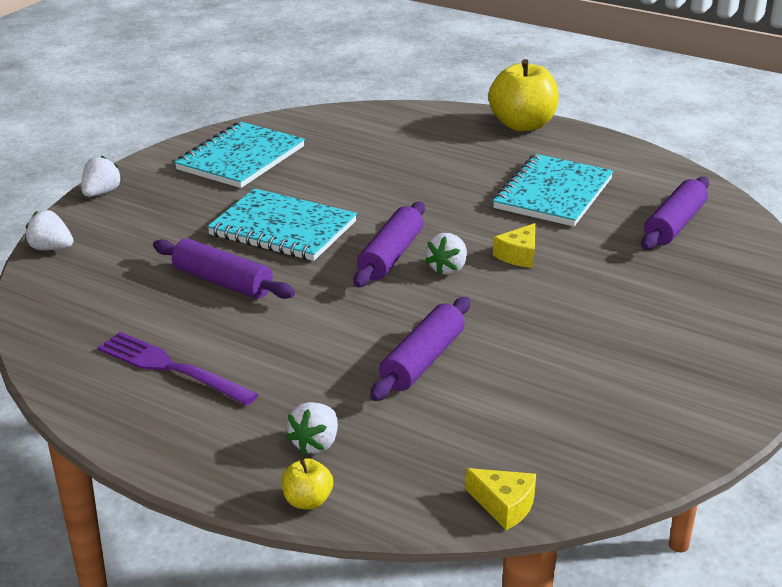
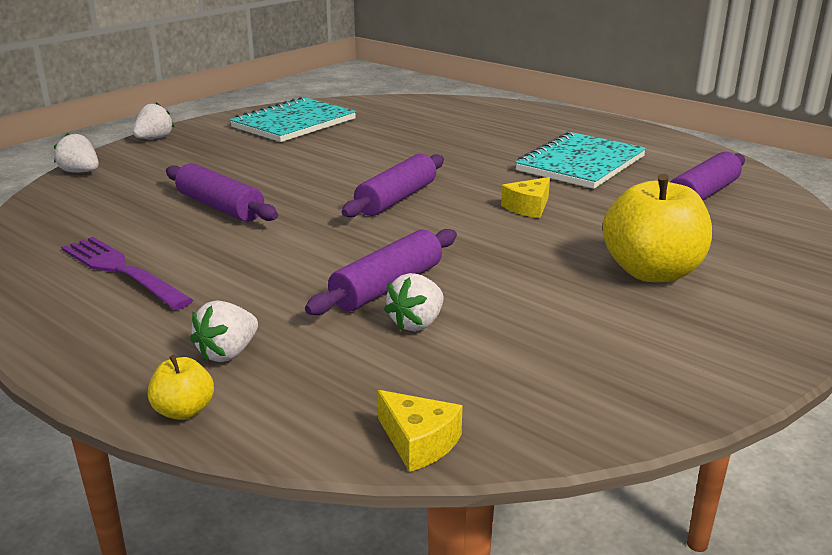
camera: 10 degrees right, 5 degrees down
turquoise notebook [207,188,357,261] -> none
white strawberry [425,233,467,275] -> white strawberry moved to [384,273,443,331]
yellow apple [488,59,559,132] -> yellow apple moved to [603,174,712,282]

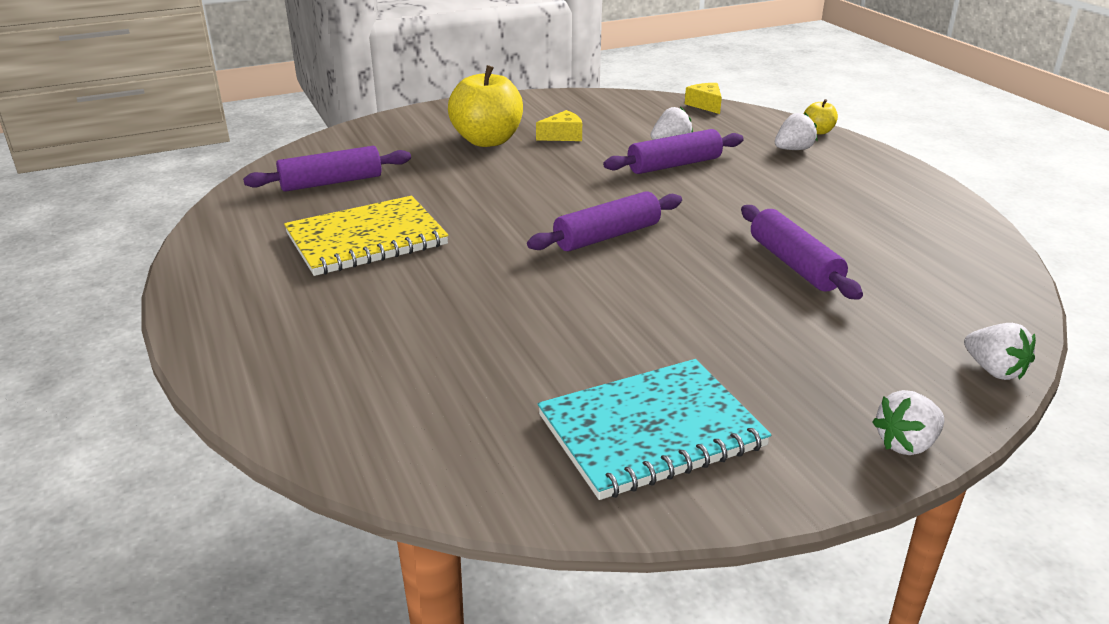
camera: 155 degrees left, 5 degrees up
purple fork [61,237,193,310] -> none
yellow cheese [501,177,550,218] -> yellow cheese moved to [536,110,582,141]
turquoise notebook [515,131,646,189] -> yellow notebook [284,196,449,276]

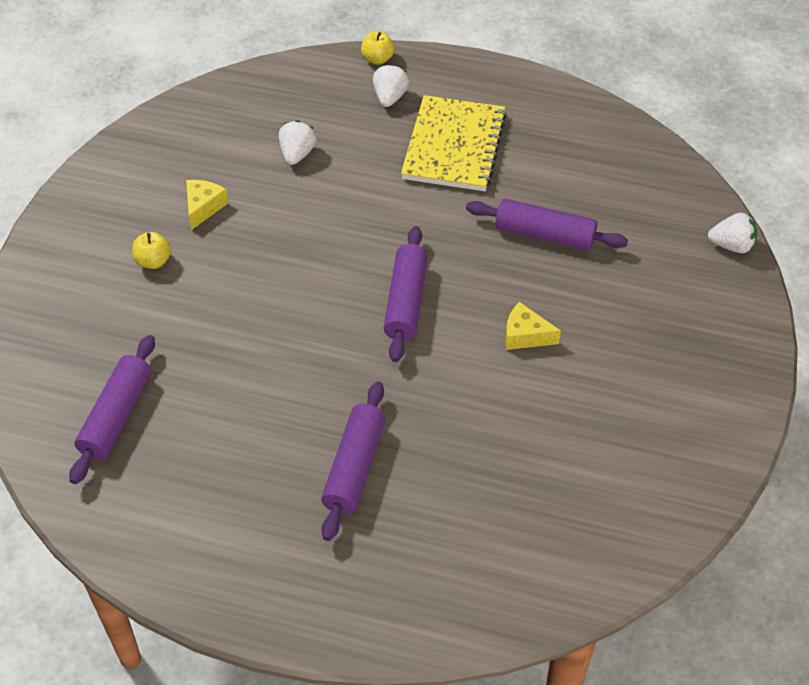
camera: 50 degrees left, 20 degrees up
yellow notebook [284,196,449,276] -> yellow notebook moved to [401,95,507,191]
yellow apple [448,65,523,147] -> yellow apple [132,232,171,269], size x0.46
turquoise notebook [538,359,771,500] -> none
purple rolling pin [603,129,744,174] -> purple rolling pin moved to [321,381,385,541]
yellow cheese [685,83,722,114] -> yellow cheese moved to [505,302,561,350]
white strawberry [872,390,944,455] -> none

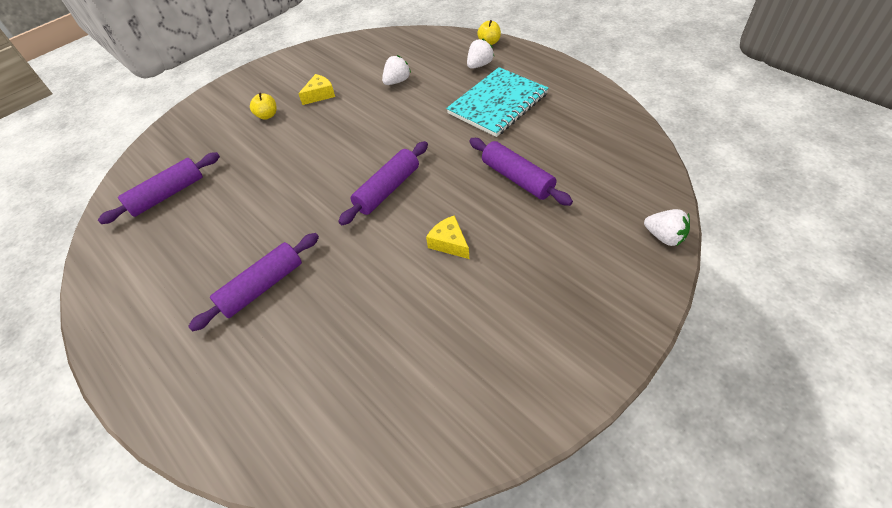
camera: 35 degrees right, 0 degrees up
yellow notebook [401,95,507,191] -> turquoise notebook [446,67,548,137]

